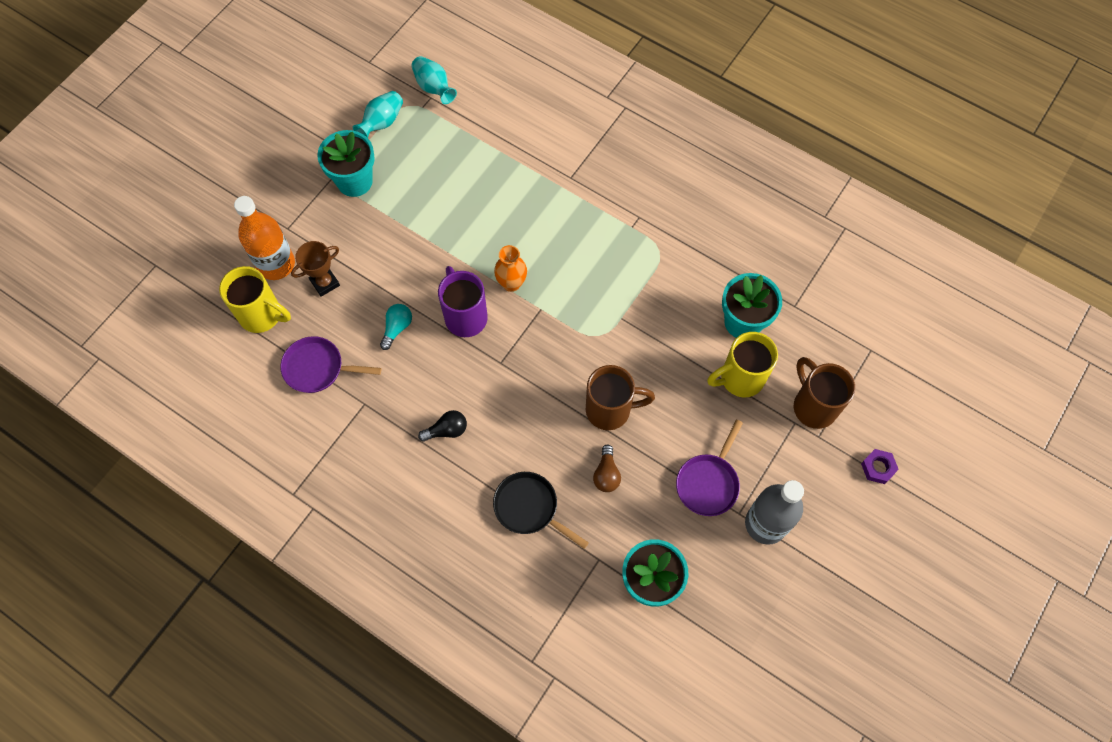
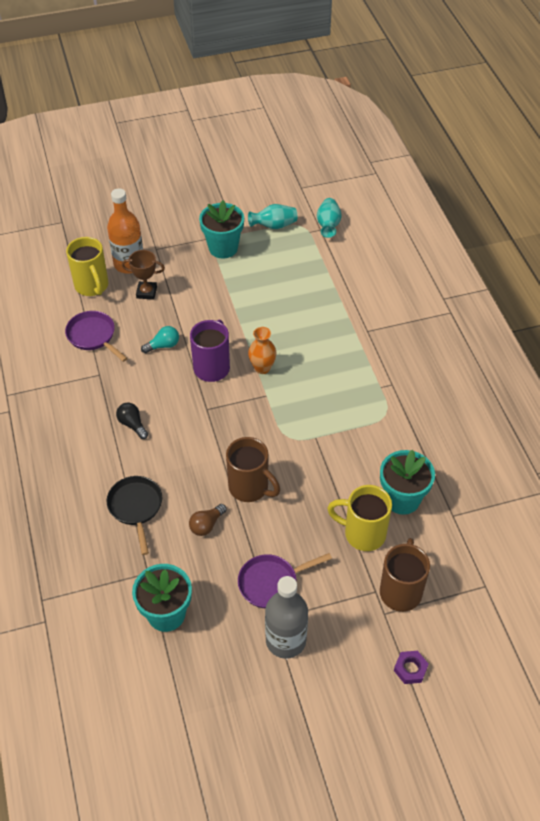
camera: 40 degrees right, 15 degrees down
black light bulb [418,410,467,442] -> black light bulb turned 150 degrees counterclockwise [116,403,148,439]

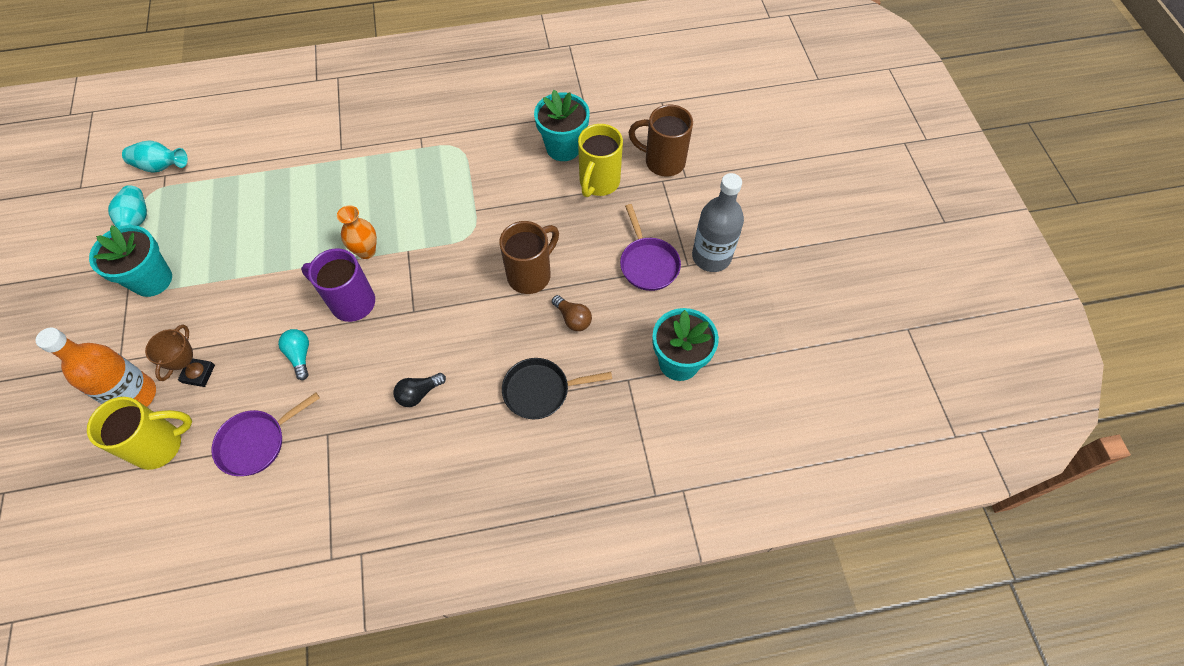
camera: 85 degrees left, 10 degrees up
purple nut [394,651,428,684] -> none

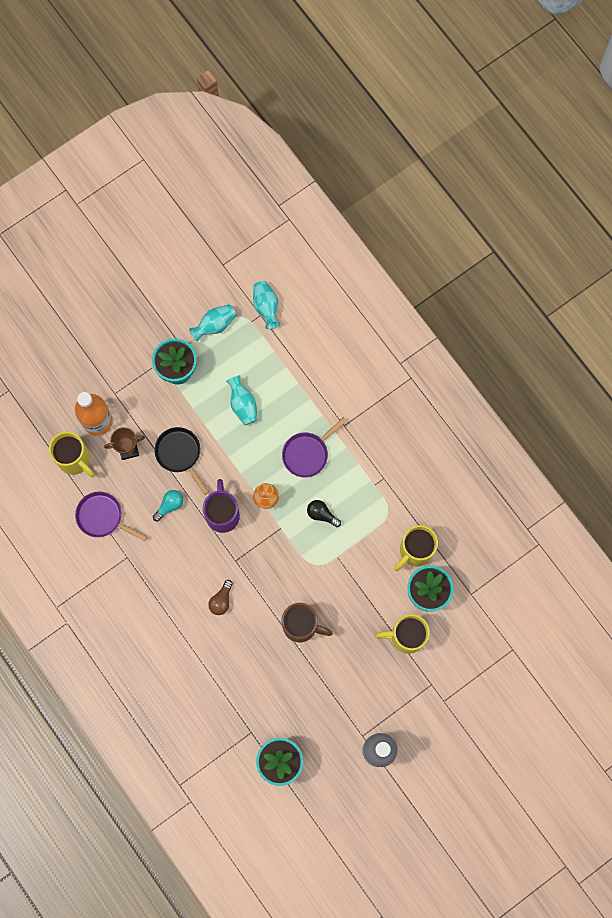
camera: 65 degrees right, 15 degrees up
black light bulb [393,373,446,407] -> black light bulb moved to [307,500,341,527]
black pan [502,358,612,419] -> black pan moved to [154,427,209,495]
brown light bulb [552,295,592,331] -> brown light bulb moved to [208,580,233,615]
purple pan [620,204,681,291] -> purple pan moved to [282,417,347,478]
brown mug [628,105,693,177] -> none
none -> turquoise vase [226,375,258,425]
none -> yellow mug [394,525,438,571]

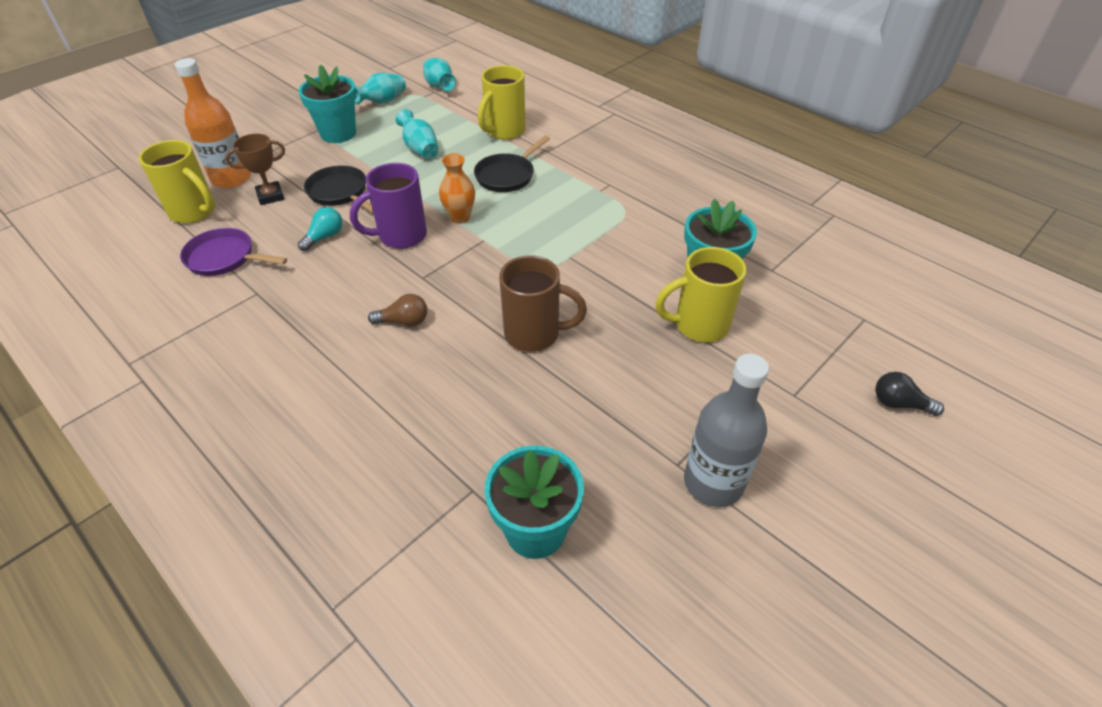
camera: 10 degrees left, 30 degrees down
purple mug [203,479,240,533] -> purple mug turned 105 degrees counterclockwise [350,163,427,249]
brown light bulb [208,580,233,615] -> brown light bulb turned 105 degrees counterclockwise [368,294,427,326]
purple pan [282,417,347,478] -> black pan [474,135,550,192]
black light bulb [307,500,341,527] -> black light bulb moved to [875,372,944,416]
yellow mug [394,525,438,571] -> yellow mug moved to [478,65,525,140]

